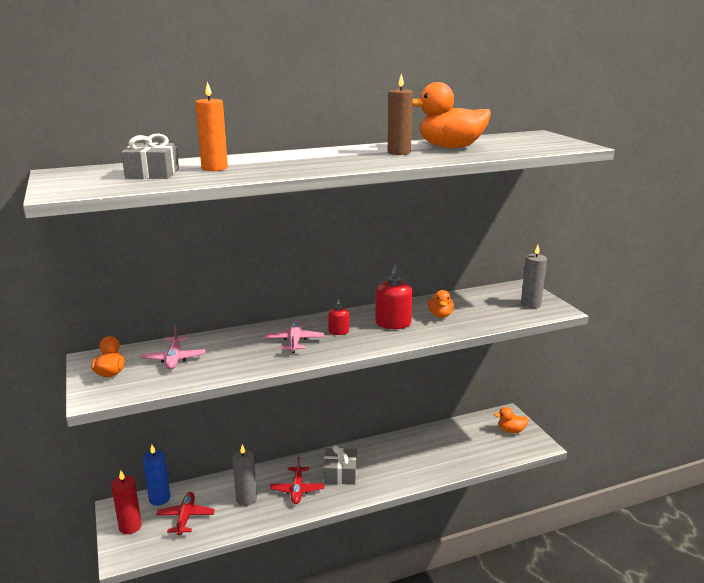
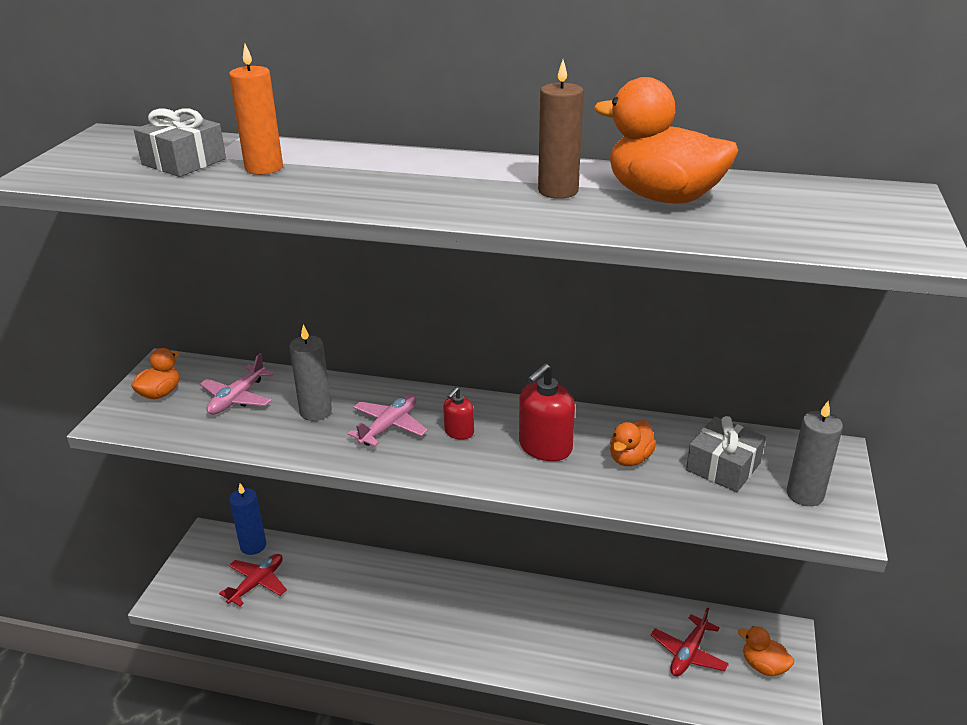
camera: 35 degrees right, 10 degrees up
red candle [111,471,142,534] -> none
grey candle [233,444,257,506] -> grey candle moved to [289,325,332,421]
red plane [270,457,324,504] -> red plane moved to [651,607,729,676]
grey gift [323,445,357,485] -> grey gift moved to [686,416,766,492]

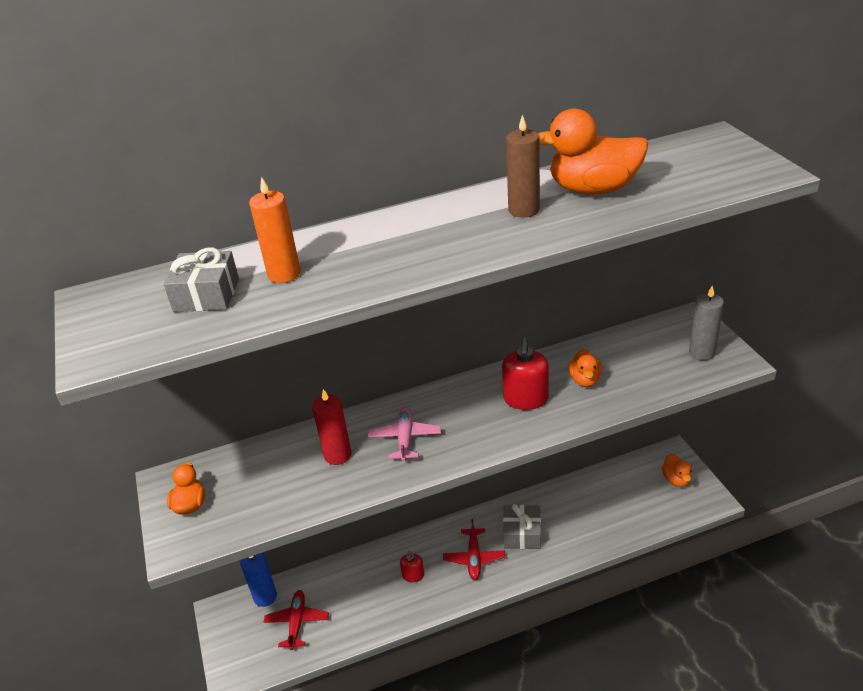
camera: 30 degrees left, 5 degrees up
pink plane [200,353,275,415] -> none
grey candle [289,325,332,421] -> red candle [312,389,351,465]
red soap dispenser [443,387,474,440] -> red soap dispenser moved to [400,551,424,582]
red plane [651,607,729,676] -> red plane moved to [443,519,505,580]
grey gift [686,416,766,492] -> grey gift moved to [503,504,541,549]
orange duck [738,626,794,676] -> orange duck turned 105 degrees counterclockwise [662,454,692,487]

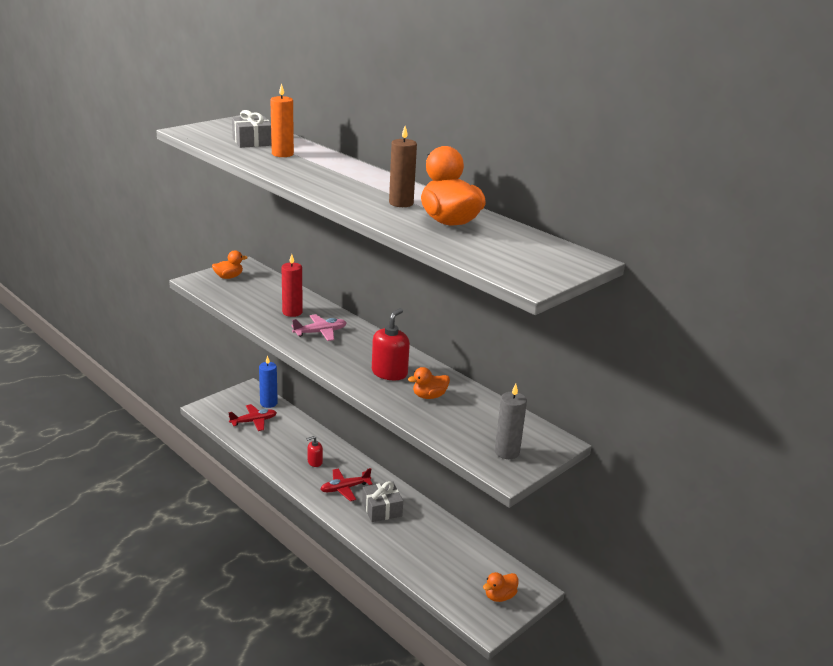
camera: 60 degrees right, 10 degrees down
red soap dispenser [502,338,549,410] -> red soap dispenser turned 135 degrees clockwise [372,308,410,380]

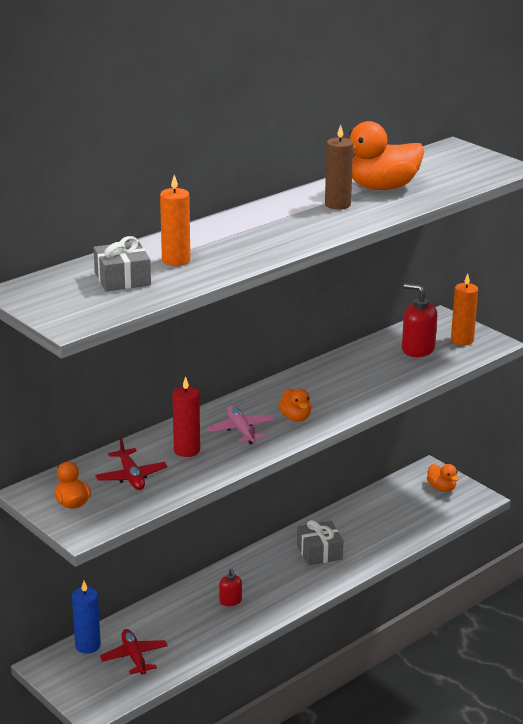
camera: 85 degrees left, 0 degrees up
red plane [320,468,373,501] -> red plane moved to [95,437,167,490]
red soap dispenser [372,308,410,380] -> red soap dispenser moved to [402,284,437,357]
orange duck [408,367,450,399] -> orange duck moved to [278,389,312,422]
grey candle [495,384,527,459] -> orange candle [451,274,478,345]

